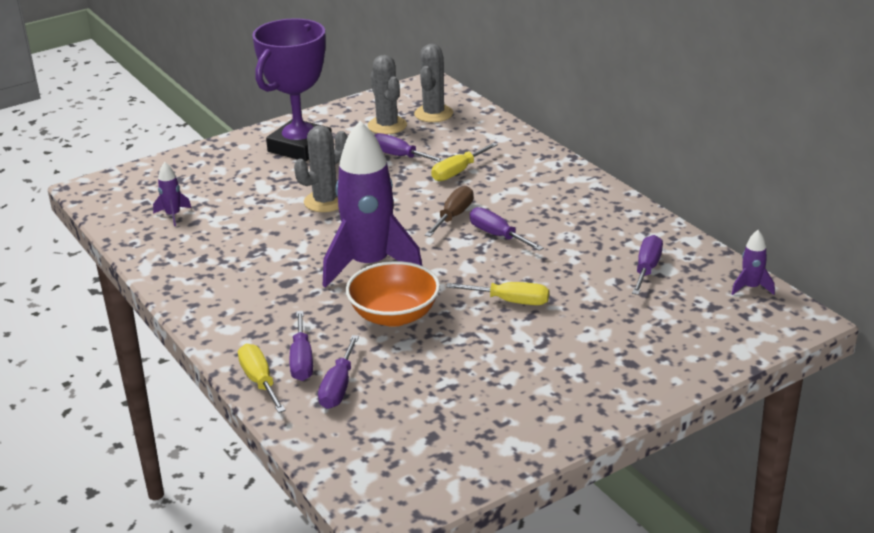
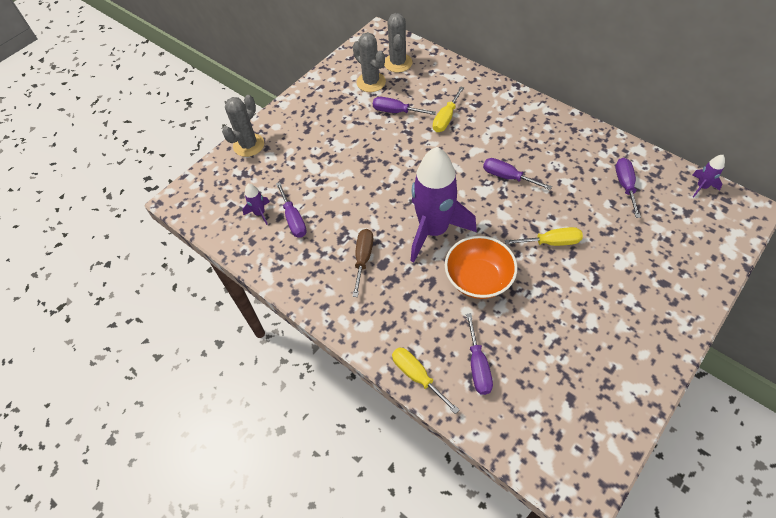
camera: 15 degrees left, 25 degrees up
purple trophy [252,18,332,161] -> none
purple screwdriver [290,311,313,381] -> purple screwdriver moved to [276,182,307,238]
grey cactus [294,125,348,212] -> grey cactus moved to [222,95,264,157]
brown screwdriver [425,186,473,237] -> brown screwdriver moved to [352,229,373,297]

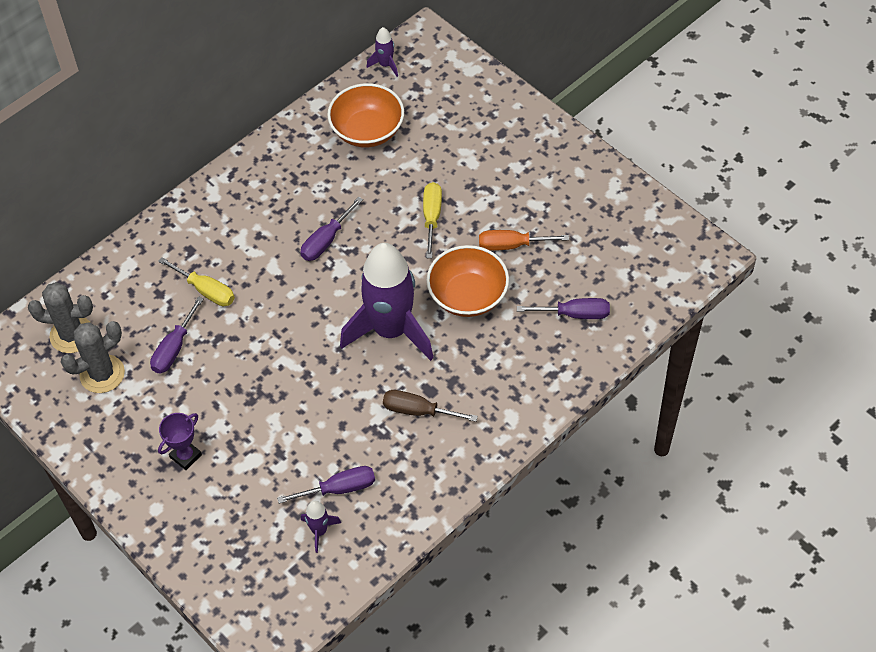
camera: 85 degrees left, 0 degrees up
grey cactus [222,95,264,157] -> none
yellow screwdriver [392,348,459,414] -> none
purple screwdriver [615,158,641,218] -> orange bowl [327,83,404,147]
none -> purple trophy [158,413,202,470]
none -> orange screwdriver [479,230,569,251]

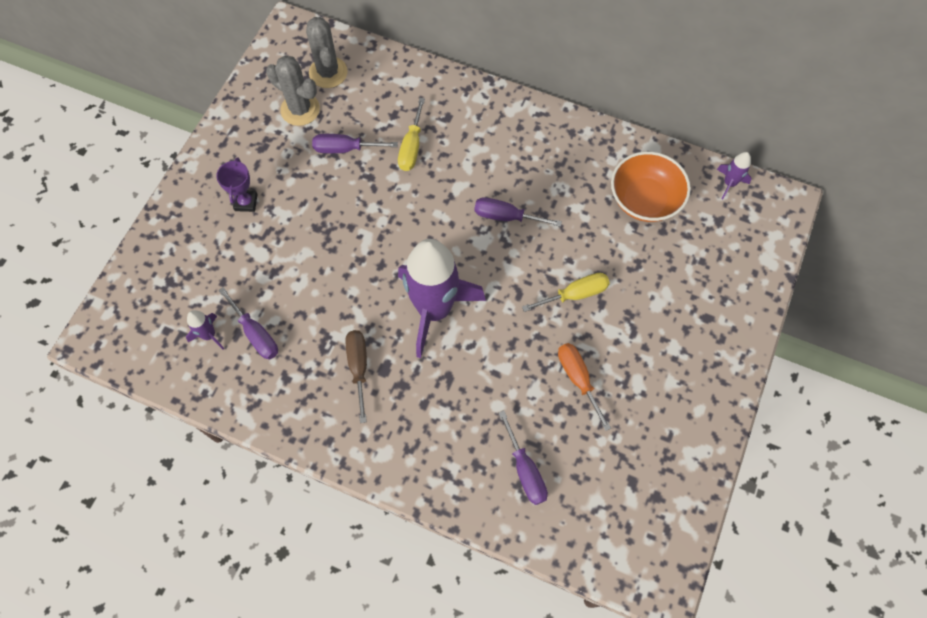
camera: 65 degrees right, 10 degrees up
purple trophy [158,413,202,470] -> purple trophy turned 75 degrees clockwise [216,158,258,212]
orange bowl [426,245,509,317] -> none

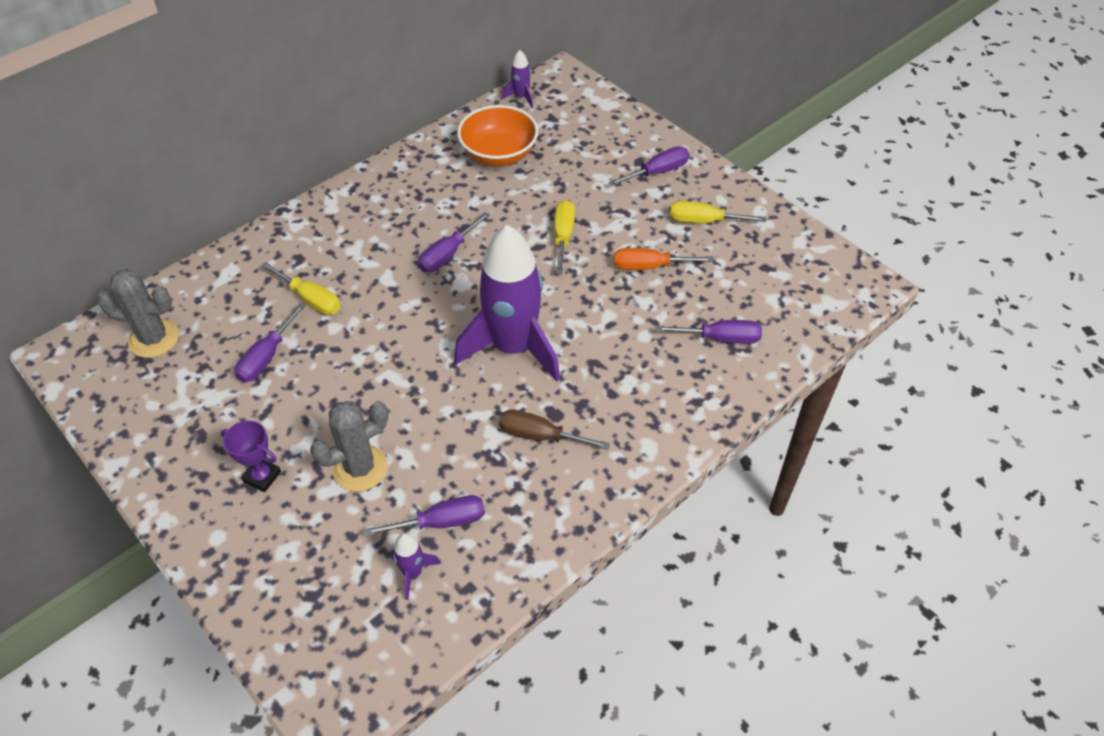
camera: 65 degrees left, 15 degrees down
grey cactus [266,56,320,126] -> grey cactus moved to [310,401,388,491]
none -> purple screwdriver [609,146,689,186]
none -> yellow screwdriver [670,201,766,223]

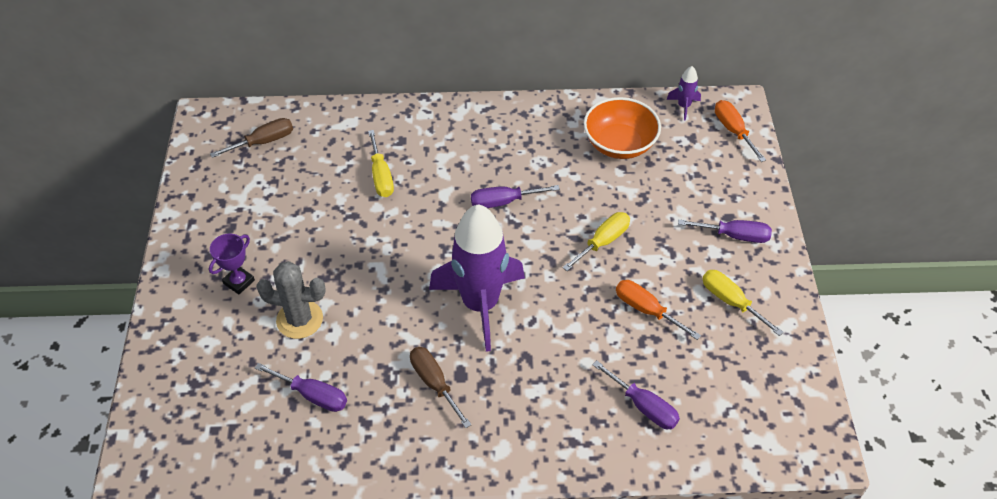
camera: 40 degrees right, 0 degrees up
grey cactus [97,269,179,358] -> brown screwdriver [210,118,293,158]
purple trophy [221,420,281,492] -> purple trophy turned 60 degrees clockwise [209,233,255,295]
purple screwdriver [234,303,306,382] -> none
purple rocket [391,533,441,600] -> none
none -> orange screwdriver [715,100,766,162]

